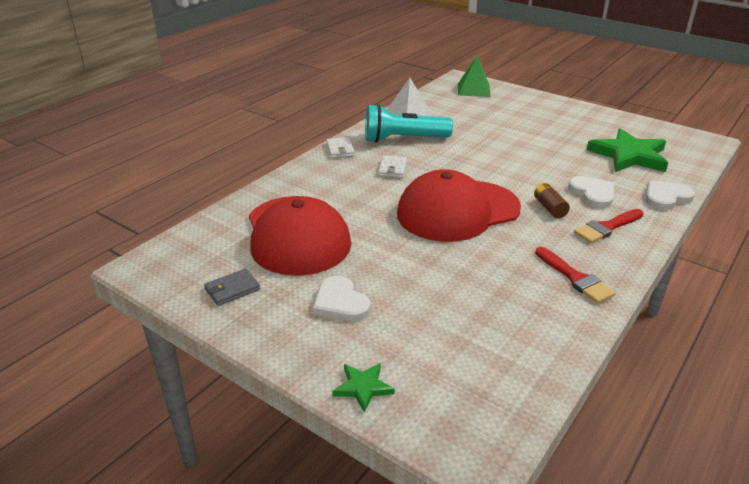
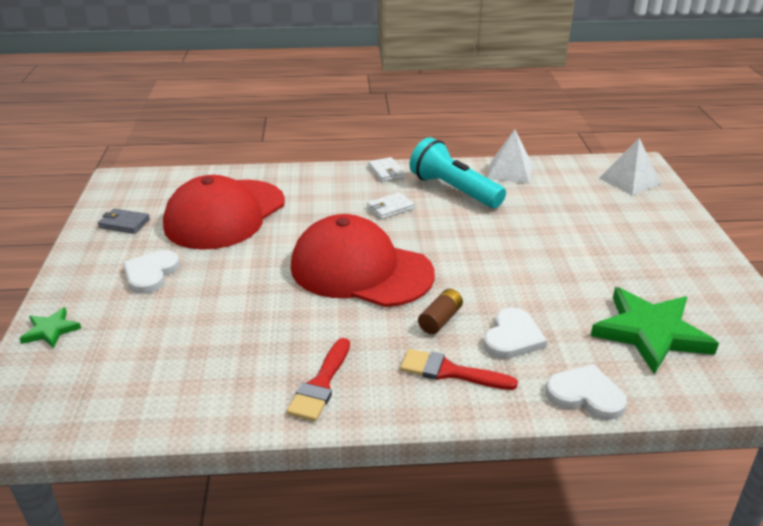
camera: 50 degrees right, 0 degrees up
white wallet [326,137,355,158] -> white wallet turned 60 degrees counterclockwise [368,157,405,182]
green pyramid [458,56,491,97] -> white pyramid [600,138,661,195]

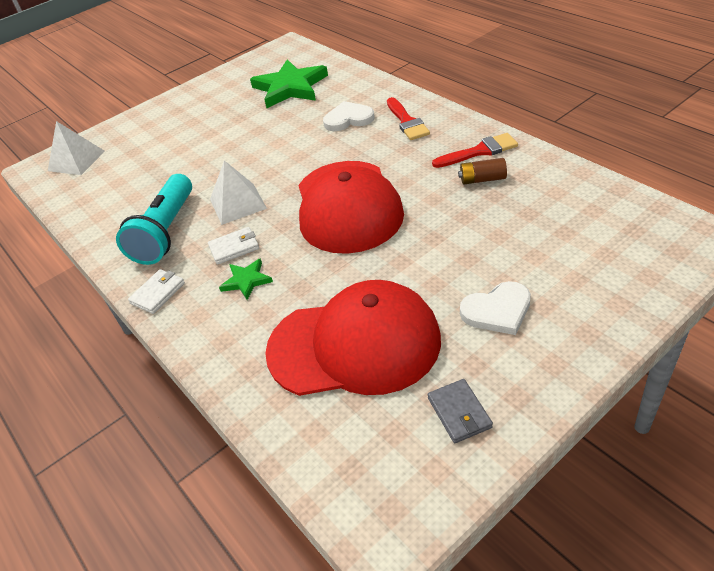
camera: 120 degrees left, 10 degrees up
green star [19,307,81,348] -> green star moved to [219,258,273,300]
white wallet [367,192,415,219] -> white wallet turned 45 degrees counterclockwise [208,227,259,265]
brown battery [418,289,463,334] -> brown battery moved to [458,158,507,184]
white pyramid [487,129,533,184] -> white pyramid moved to [210,160,267,225]
white heart [545,364,627,420] -> none

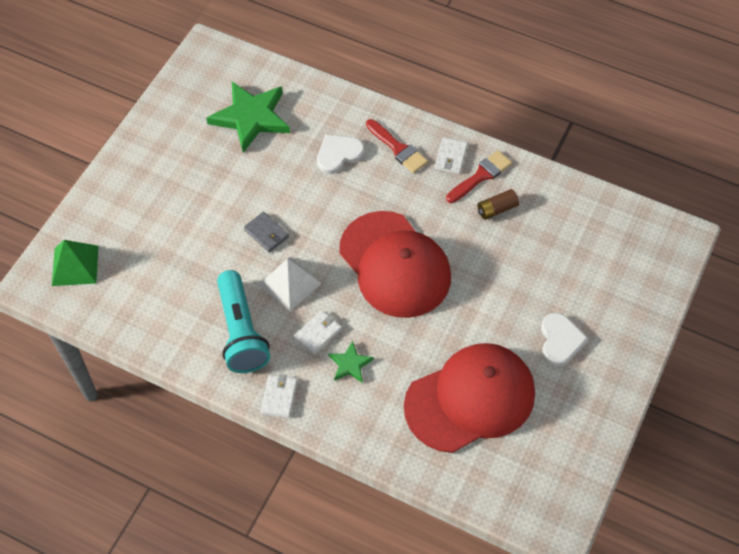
camera: 30 degrees left, 15 degrees up
white pyramid [48,121,105,175] -> green pyramid [52,240,99,286]
grey wallet [428,379,493,443] -> grey wallet moved to [244,212,289,253]
white heart [460,281,531,335] -> white heart turned 45 degrees counterclockwise [541,313,589,366]
none -> white wallet [435,137,468,174]

